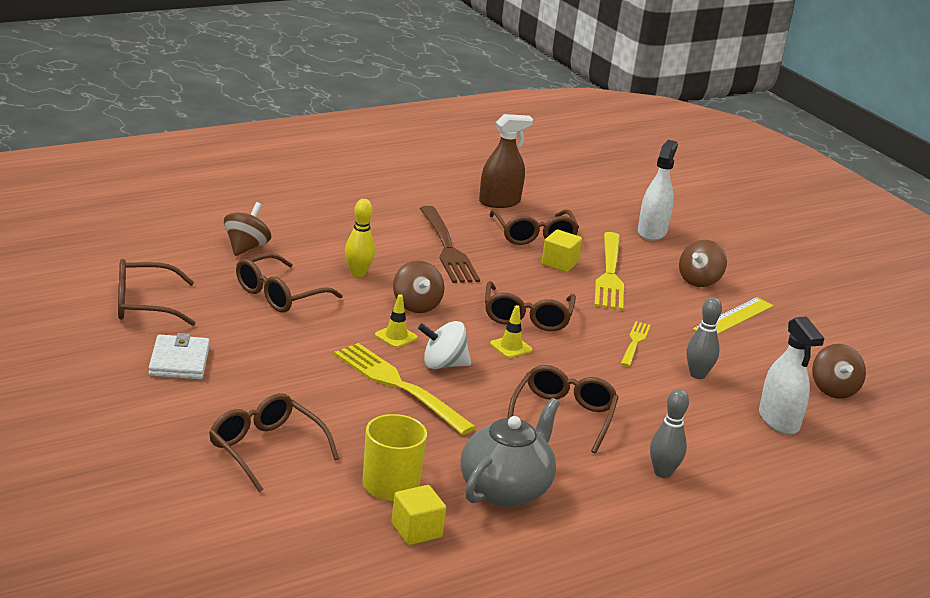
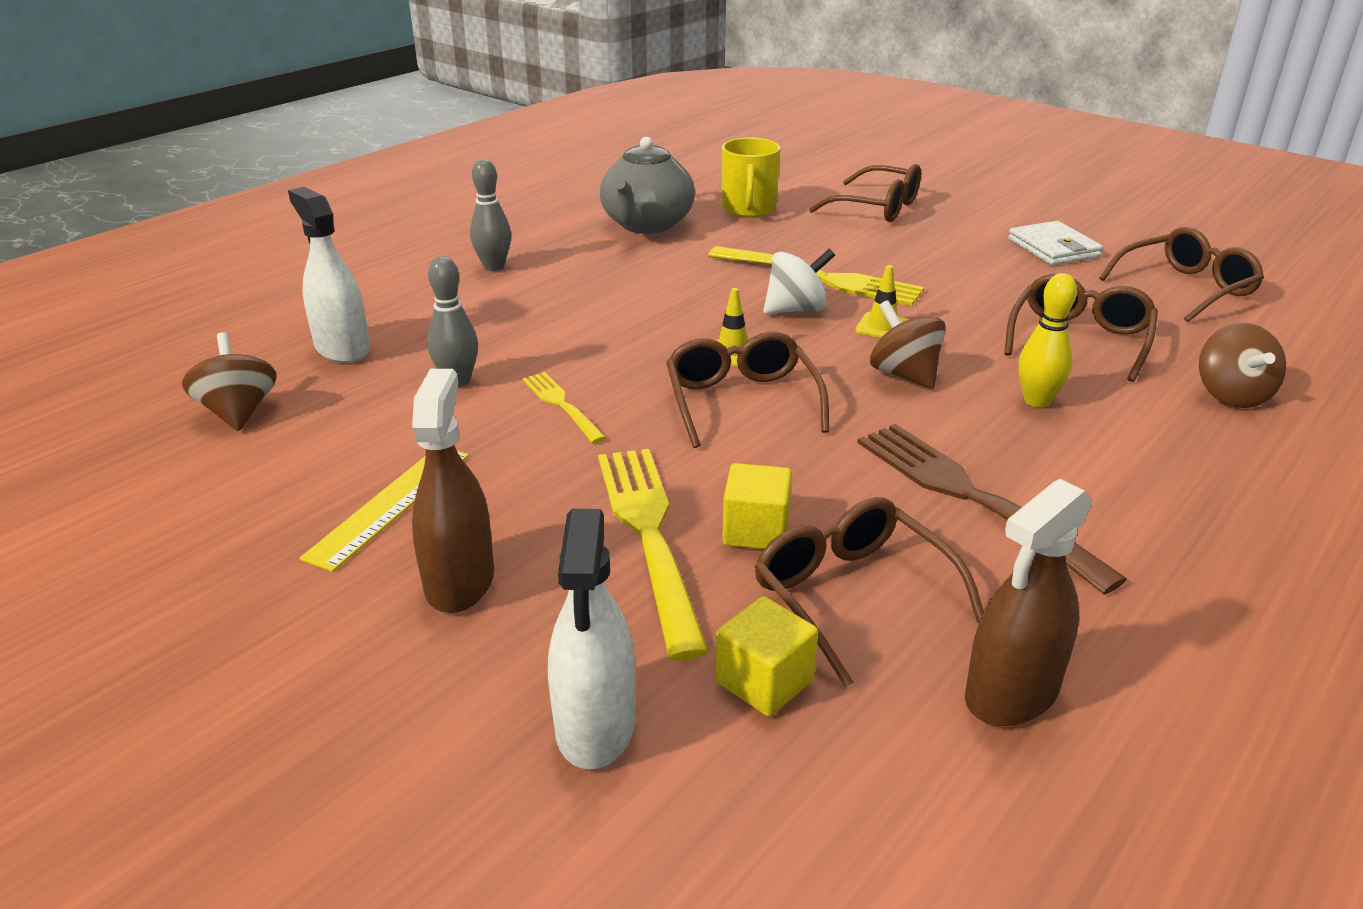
camera: 165 degrees right, 5 degrees up
yellow cube [391,485,446,545] -> yellow cube moved to [715,596,818,717]
brown glasses [507,365,619,453] -> none
yellow fork [620,321,651,367] -> yellow fork turned 150 degrees clockwise [522,372,606,443]
brown spinning top [679,240,727,287] -> brown spray bottle [412,369,494,613]

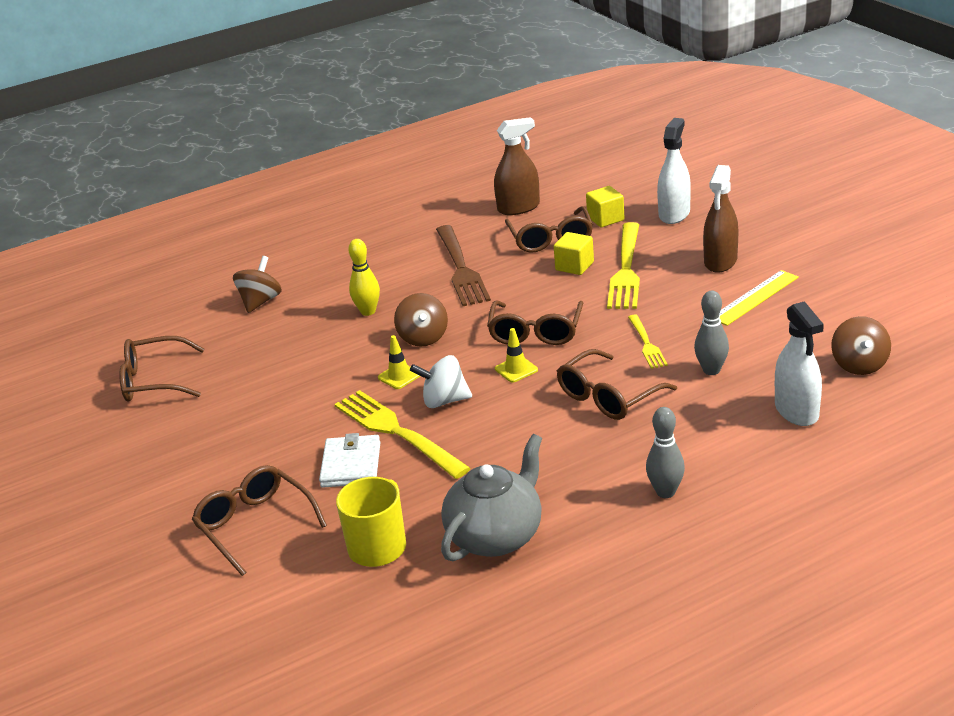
camera: 155 degrees left, 0 degrees up
brown glasses [1004,274,1158,382] -> brown glasses moved to [557,349,677,420]
white wallet [1008,221,1103,266] -> white wallet moved to [319,433,380,488]

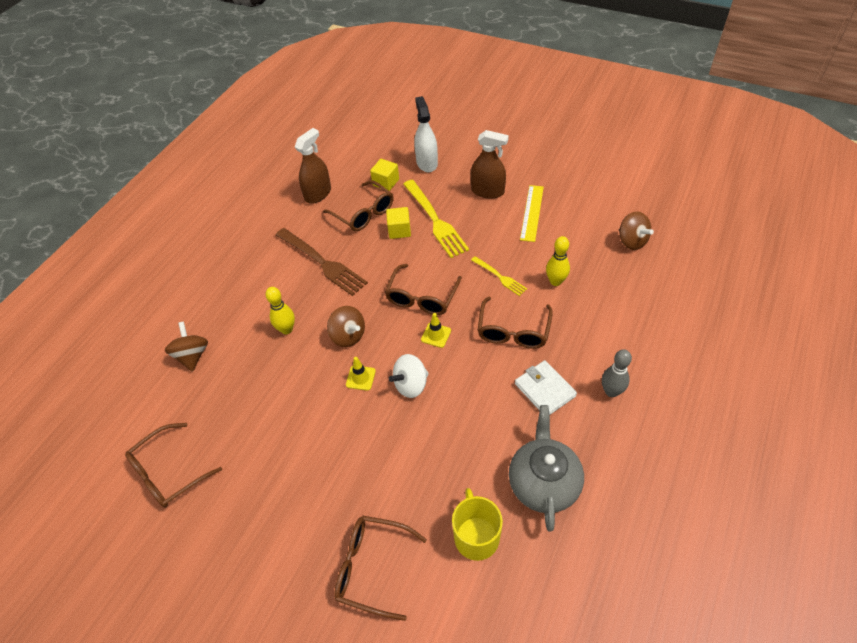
camera: 35 degrees left, 20 degrees up
white wallet [319,433,380,488] -> white wallet moved to [515,360,577,415]
yellow fork [334,390,471,479] -> none
brown glasses [487,301,583,345] -> brown glasses turned 45 degrees clockwise [385,264,462,315]
grey bowling pin [694,291,729,375] -> yellow bowling pin [546,236,570,286]
brown spray bottle [703,165,738,273] -> brown spray bottle turned 60 degrees counterclockwise [471,130,509,199]
white spray bottle [775,301,824,426] -> none

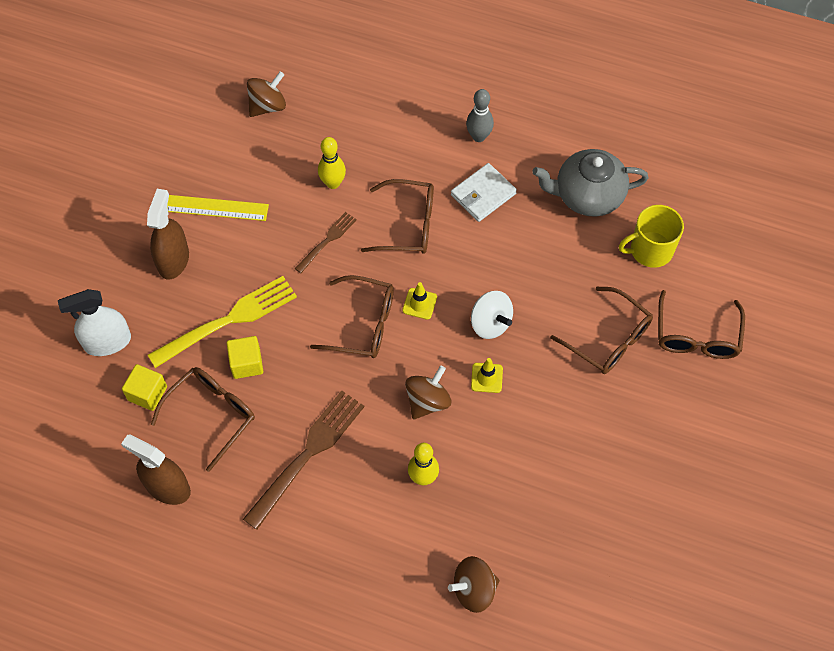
camera: 100 degrees left, 10 degrees up
brown glasses [125,423,222,508] -> brown glasses moved to [550,287,653,374]
yellow fork [471,256,527,296] -> brown fork [295,212,357,273]

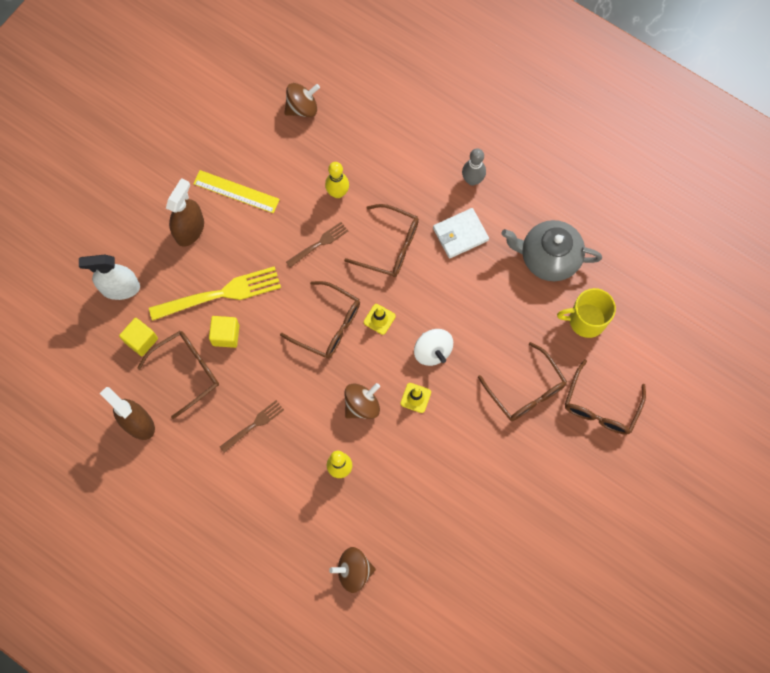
camera: 15 degrees right, 10 degrees up
brown fork [243,390,364,530] -> brown fork [220,400,284,453], size x0.54

